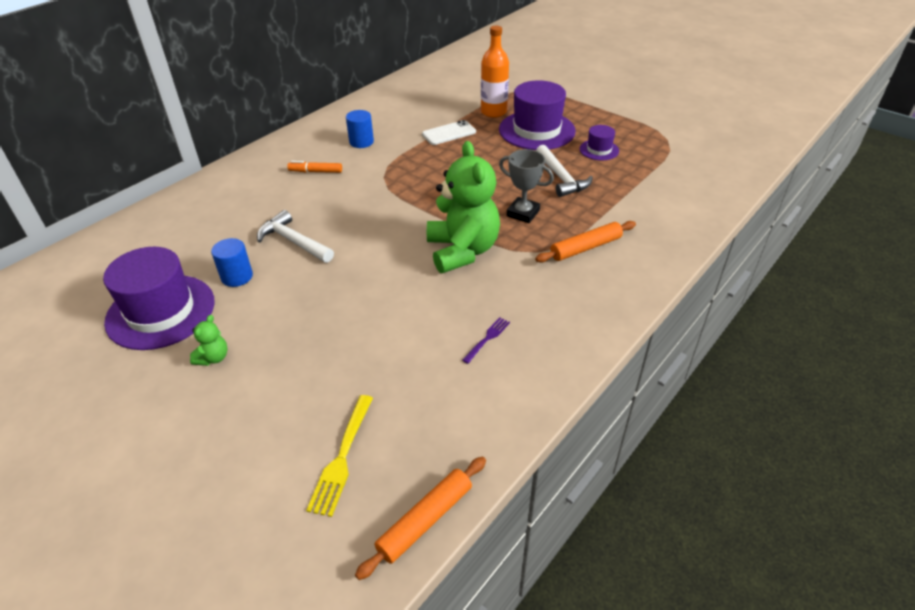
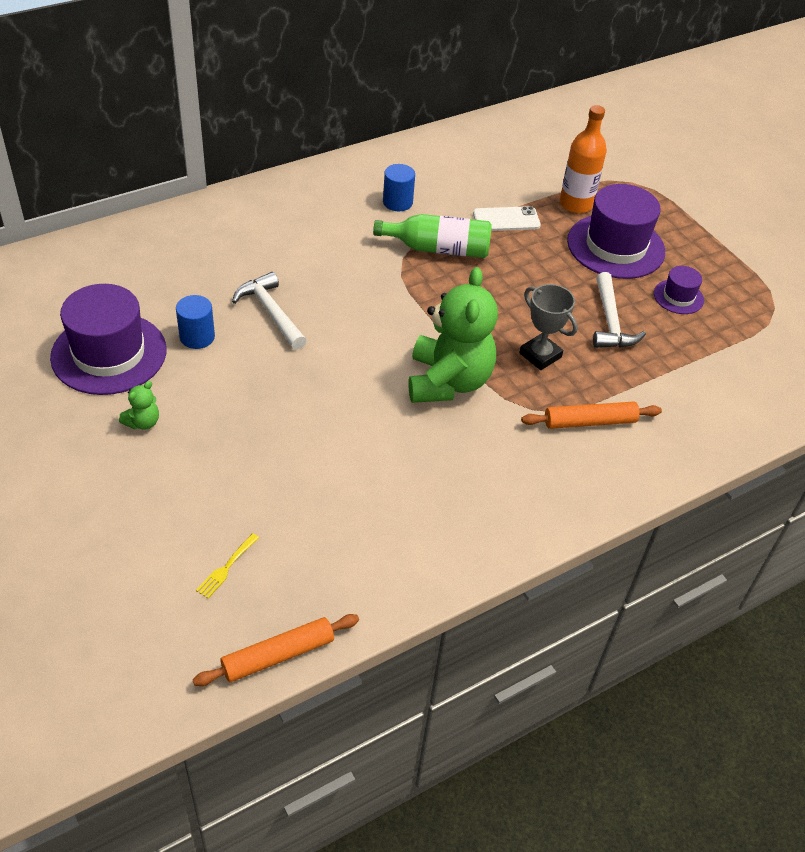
camera: 15 degrees right, 5 degrees up
orange marker [287,161,342,173] -> none
yellow fork [306,395,373,517] -> yellow fork [196,533,259,598], size x0.59
purple fork [462,317,510,364] -> none
none -> green bottle [373,214,492,258]

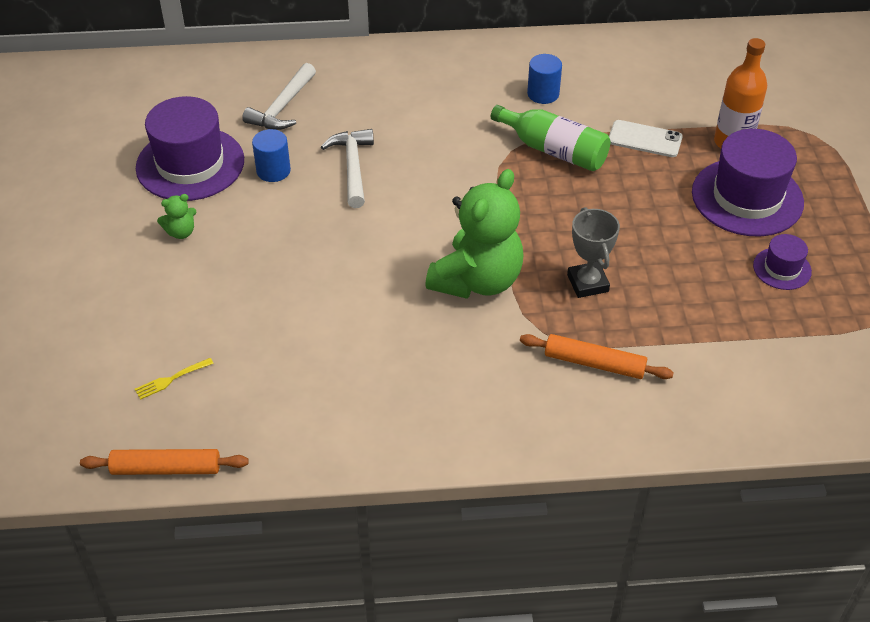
camera: 30 degrees right, 0 degrees up
white hammer [593,272,646,348] -> white hammer moved to [242,63,316,130]

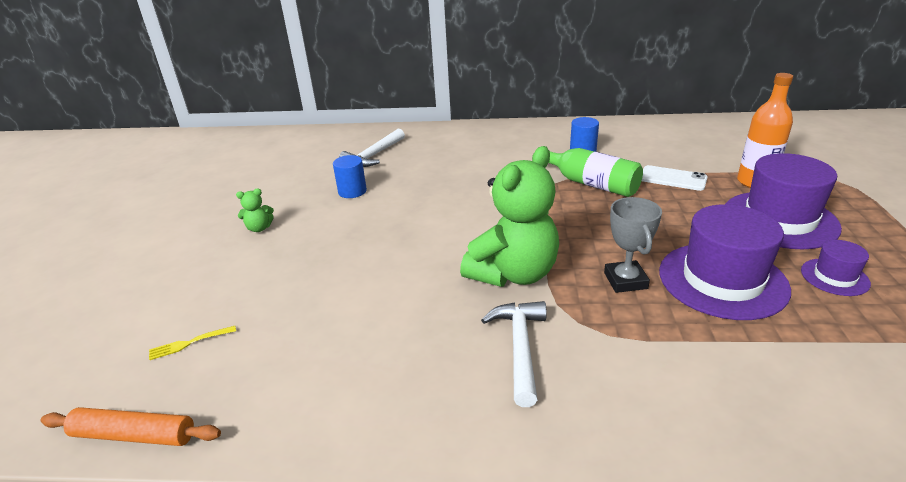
camera: 10 degrees right, 15 degrees down
purple hat [136,96,244,201] -> purple hat moved to [659,204,791,320]
white hammer [321,129,374,208] -> white hammer moved to [481,301,547,407]
orange rolling pin [520,334,674,379] -> none

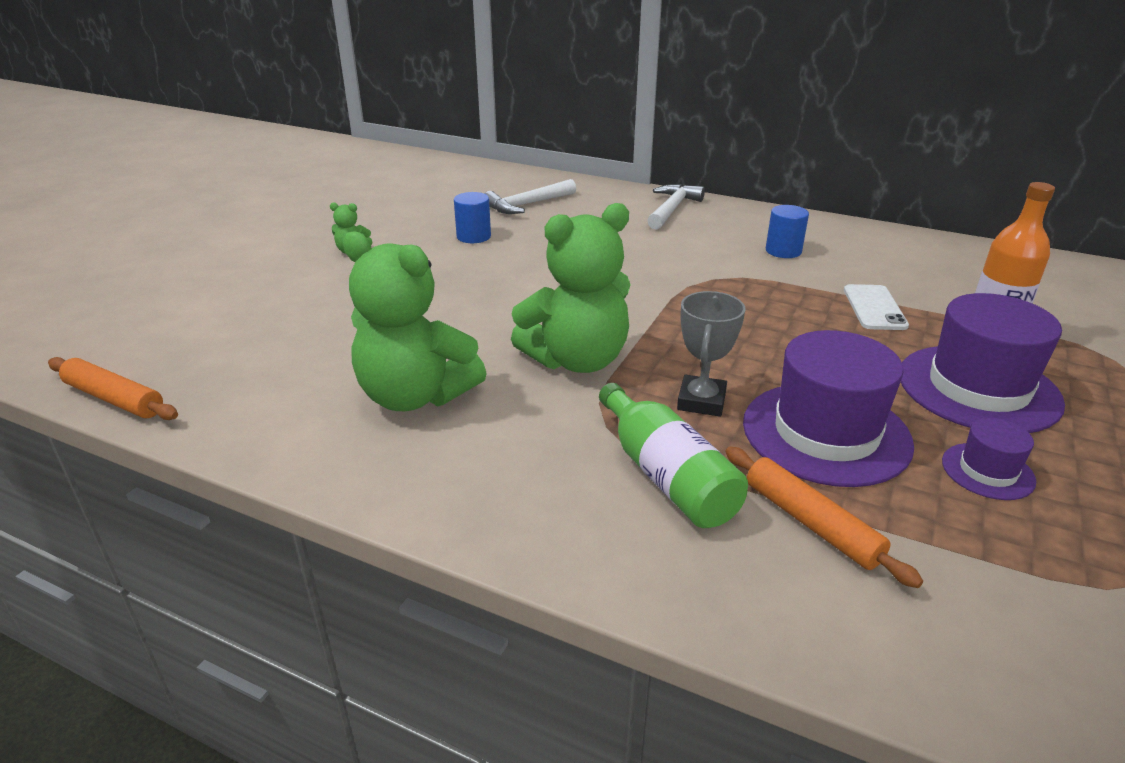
camera: 20 degrees right, 0 degrees up
yellow fork [149,326,236,360] -> none
white hammer [481,301,547,407] -> white hammer moved to [647,184,705,229]
green bottle [549,148,643,197] -> green bottle moved to [599,383,748,528]
white phone [642,165,708,191] -> white phone turned 45 degrees clockwise [844,284,909,330]
none -> green teddy bear [343,231,487,411]
none -> orange rolling pin [725,447,923,588]

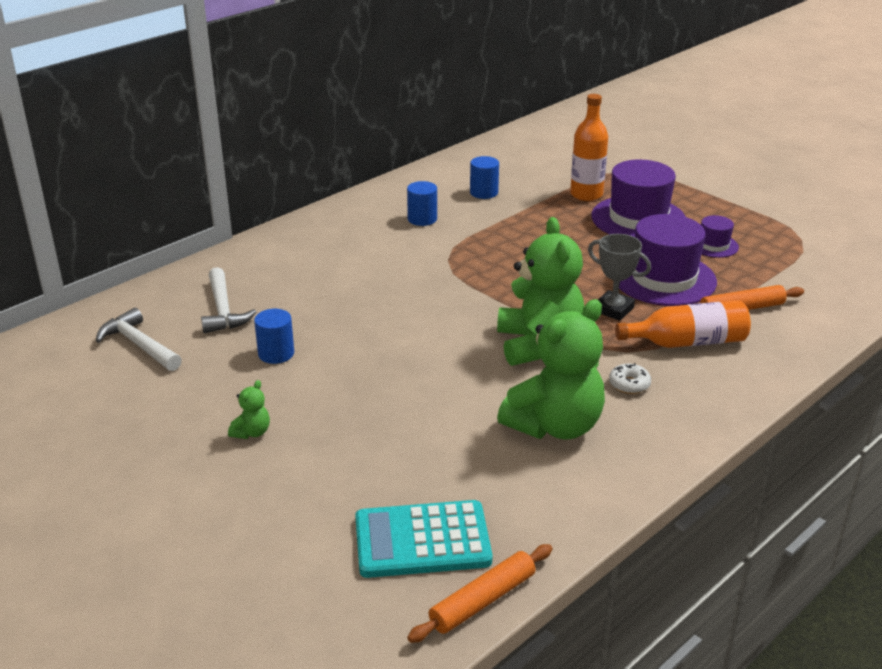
camera: 70 degrees left, 0 degrees up
green bottle [599,383,748,528] -> orange bottle [615,300,751,348]
white hammer [647,184,705,229] -> white hammer moved to [96,308,182,371]
white phone [844,284,909,330] -> none
none -> turquoise calculator [355,500,493,578]
none -> blue cylinder [470,156,499,199]
none -> white donut [609,363,651,394]

